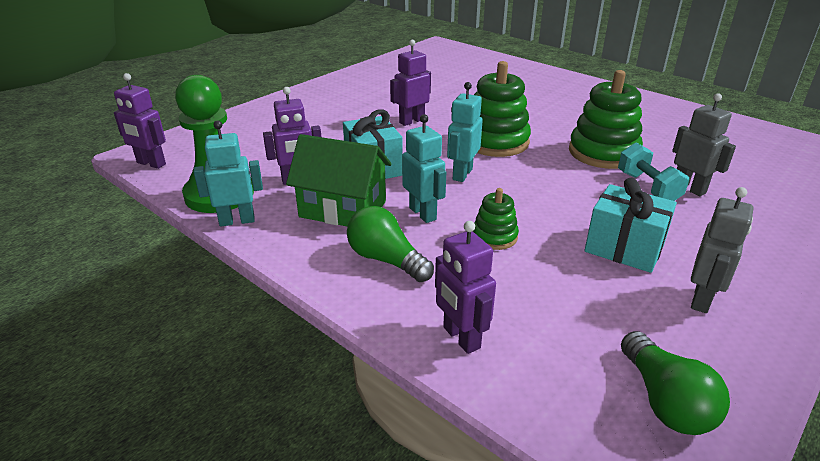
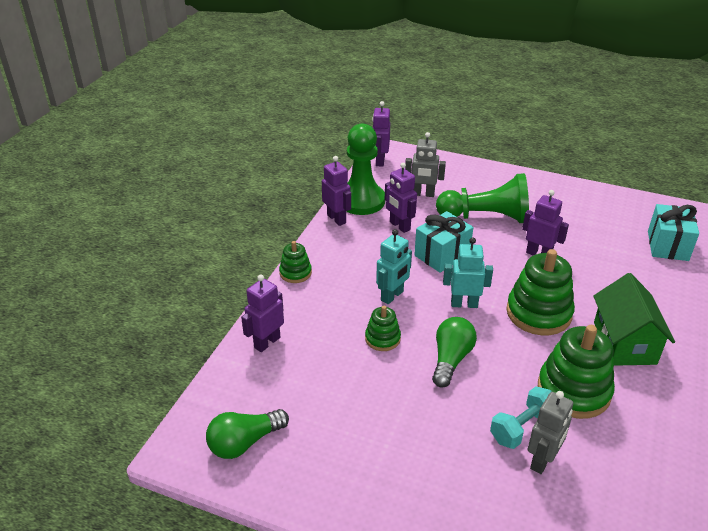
camera: 70 degrees right, 5 degrees up
turquoise robot [193,120,263,226] -> purple robot [322,156,351,226]
green house [286,134,392,227] -> green house moved to [593,273,675,366]
green light bulb [347,206,434,282] -> green light bulb moved to [432,317,477,387]
turquoise gift [584,178,677,273] -> turquoise gift moved to [648,204,699,261]
grey robot [691,187,753,313] -> grey robot moved to [405,132,446,197]
none -> green stacking toy [279,241,312,283]
none -> green pawn [436,173,529,223]

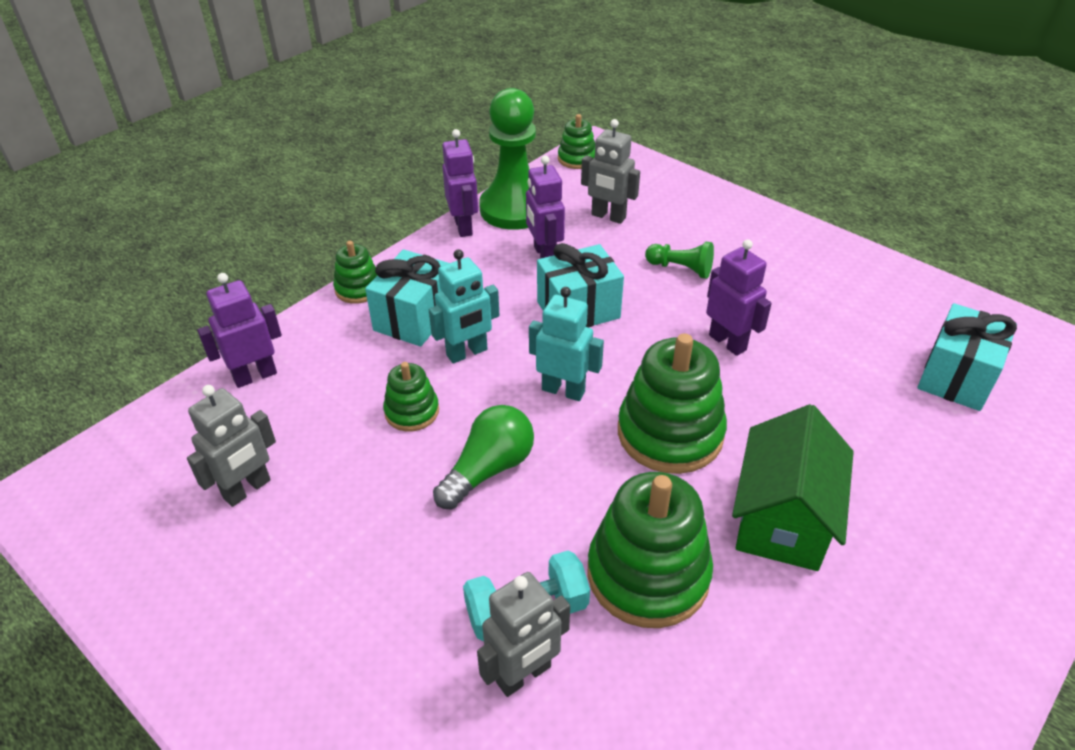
camera: 20 degrees right, 5 degrees up
green light bulb [206,409,289,459] -> none
purple robot [372,101,390,167] -> green stacking toy [558,114,595,169]
green pawn [436,173,529,223] -> green pawn [645,242,714,279], size x0.47
none -> grey robot [187,385,276,507]
none -> turquoise gift [365,249,449,346]

